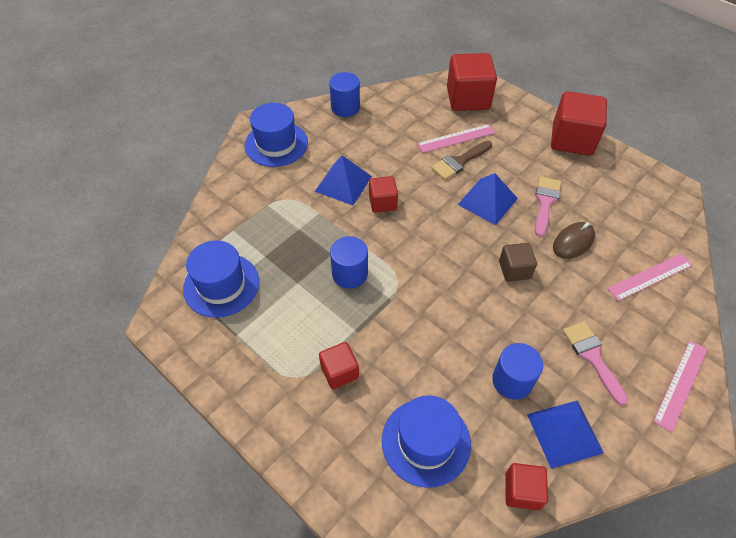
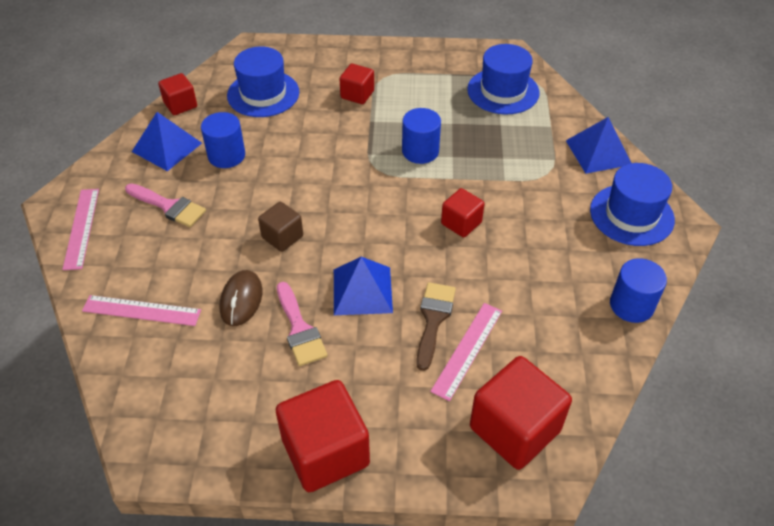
camera: 140 degrees right, 5 degrees down
blue pyramid [315,155,372,205] -> blue pyramid moved to [566,117,631,174]
pink ruler [607,254,693,301] -> pink ruler turned 75 degrees clockwise [82,295,201,326]

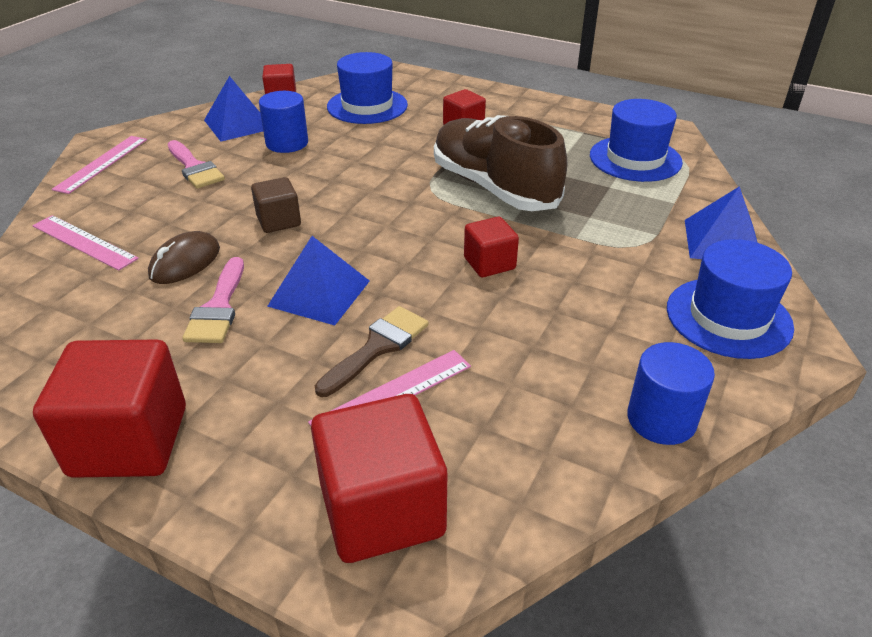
camera: 25 degrees right, 10 degrees down
blue cylinder [402,108,441,164] -> brown shoe [434,115,567,211]

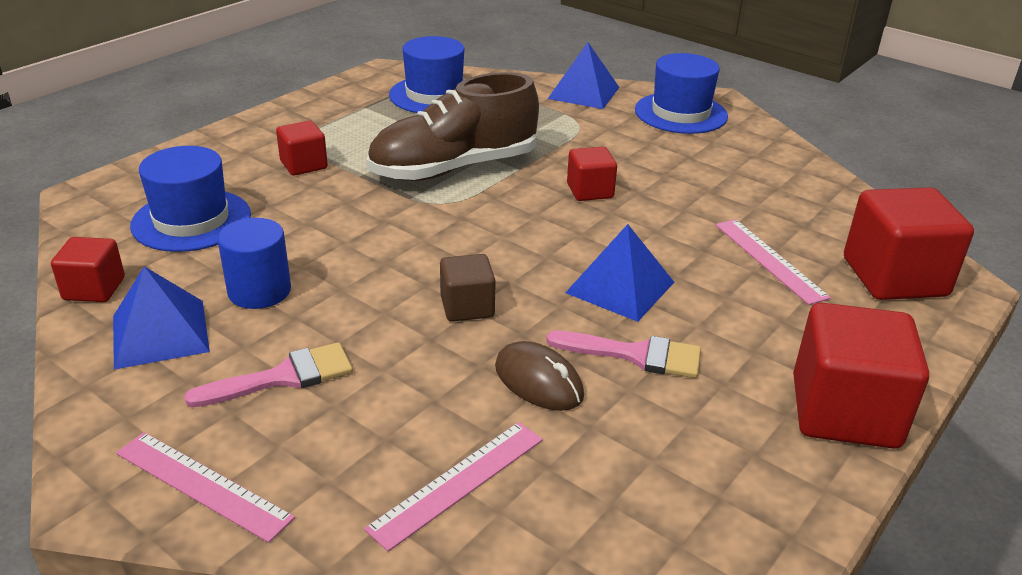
camera: 80 degrees left, 5 degrees down
brown brush [315,306,429,397] -> none
blue cylinder [627,342,715,445] -> none

